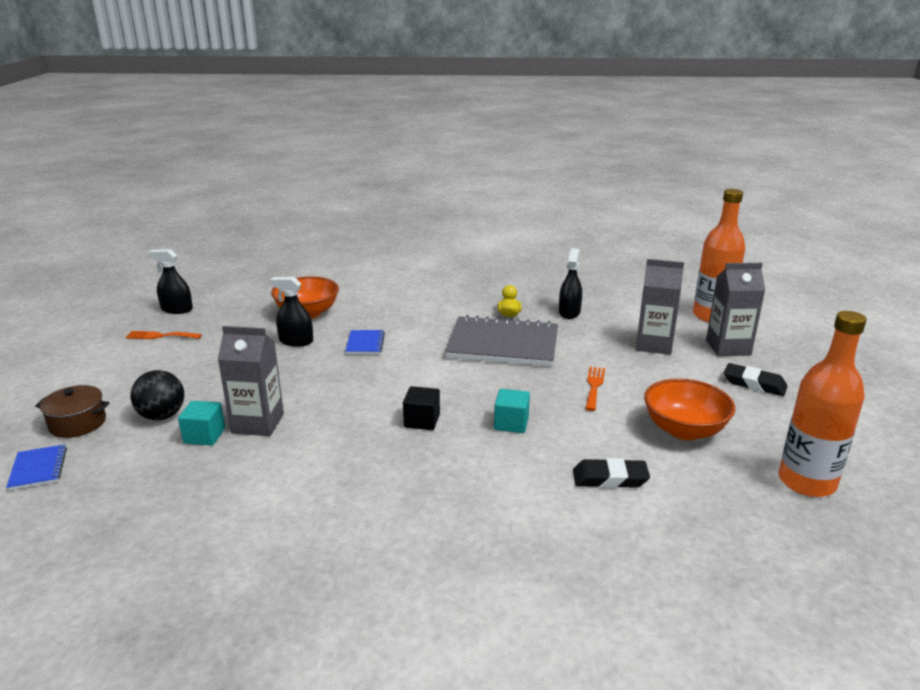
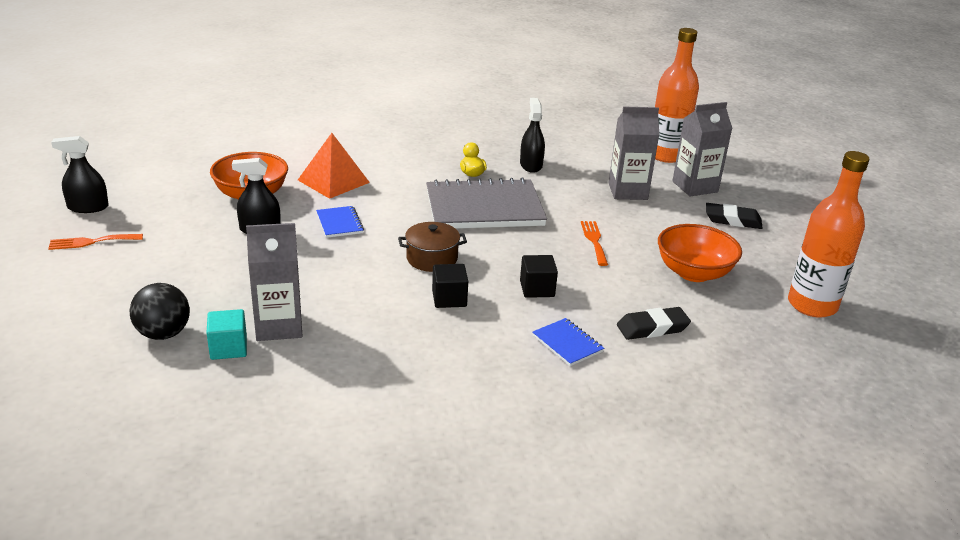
camera: 20 degrees left, 5 degrees up
blue notebook [6,444,67,491] -> blue notebook moved to [532,318,604,366]
brown pot [35,385,109,438] -> brown pot moved to [398,222,467,272]
turquoise cube [494,389,530,433] -> black cube [520,255,558,298]
none -> orange pyramid [298,133,370,199]

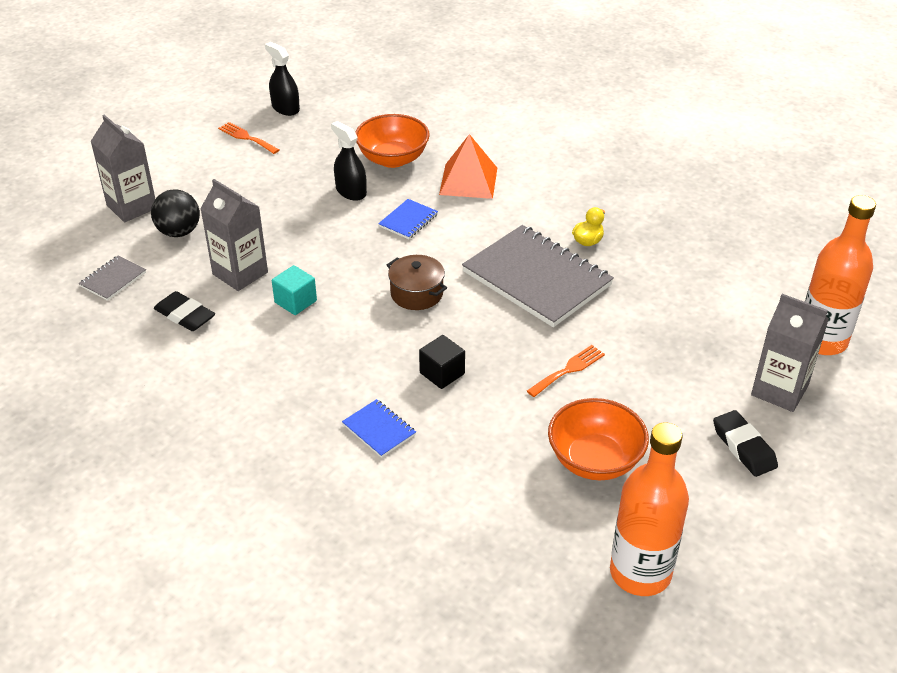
camera: 55 degrees right, 10 degrees up
turquoise cube [206,309,247,360] -> turquoise cube moved to [272,265,317,315]
black cube [432,264,468,308] -> none
black spray bottle [520,98,545,173] -> none
blue notebook [532,318,604,366] -> blue notebook turned 60 degrees counterclockwise [342,399,416,458]
grey carton [609,106,659,200] -> grey carton moved to [90,115,155,222]
black eraser [617,307,691,340] -> black eraser moved to [154,291,215,331]
none -> grey notebook [79,255,146,301]

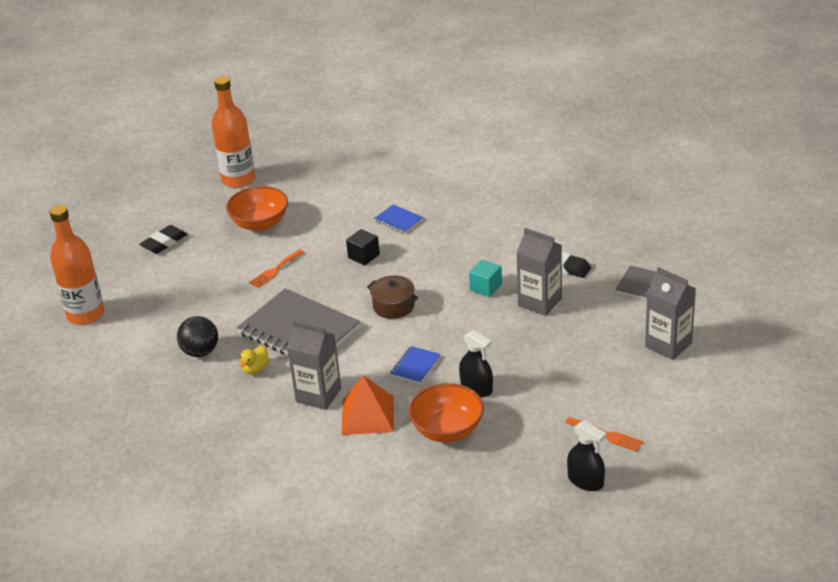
camera: 175 degrees right, 5 degrees down
black ball [151,189,200,237] -> black ball moved to [177,316,218,357]
black eraser [713,410,778,477] -> black eraser turned 75 degrees clockwise [139,225,187,254]
grey carton [751,294,829,412] -> grey carton moved to [287,321,341,410]

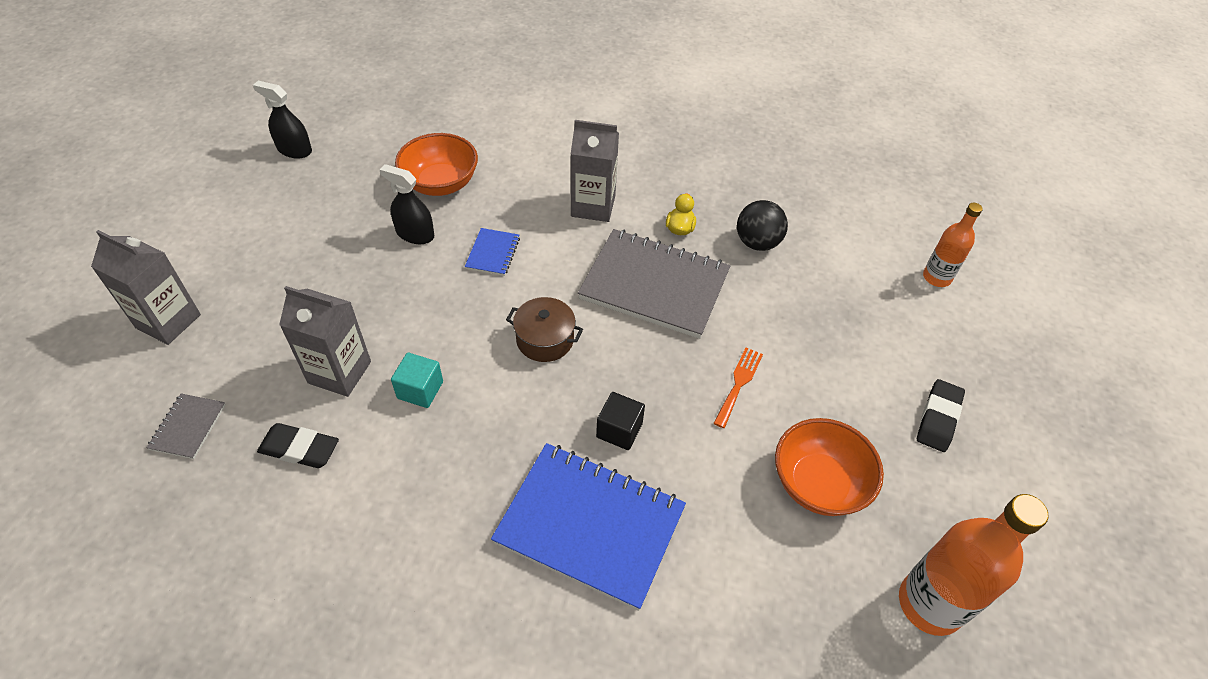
camera: 160 degrees right, 15 degrees up
orange bottle [50,205,105,325] -> orange bottle [923,203,983,287], size x0.59
orange pyramid [342,375,394,435] -> none
blue notebook [374,204,423,234] -> blue notebook [491,443,686,611], size x2.28
orange fork [565,417,643,452] -> none

